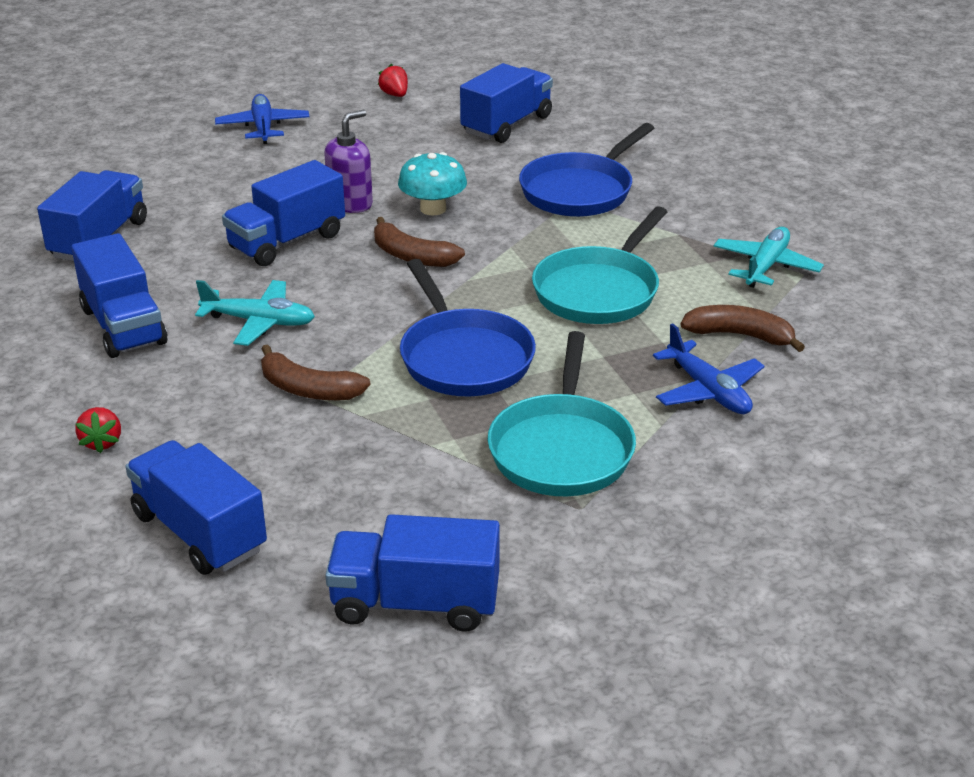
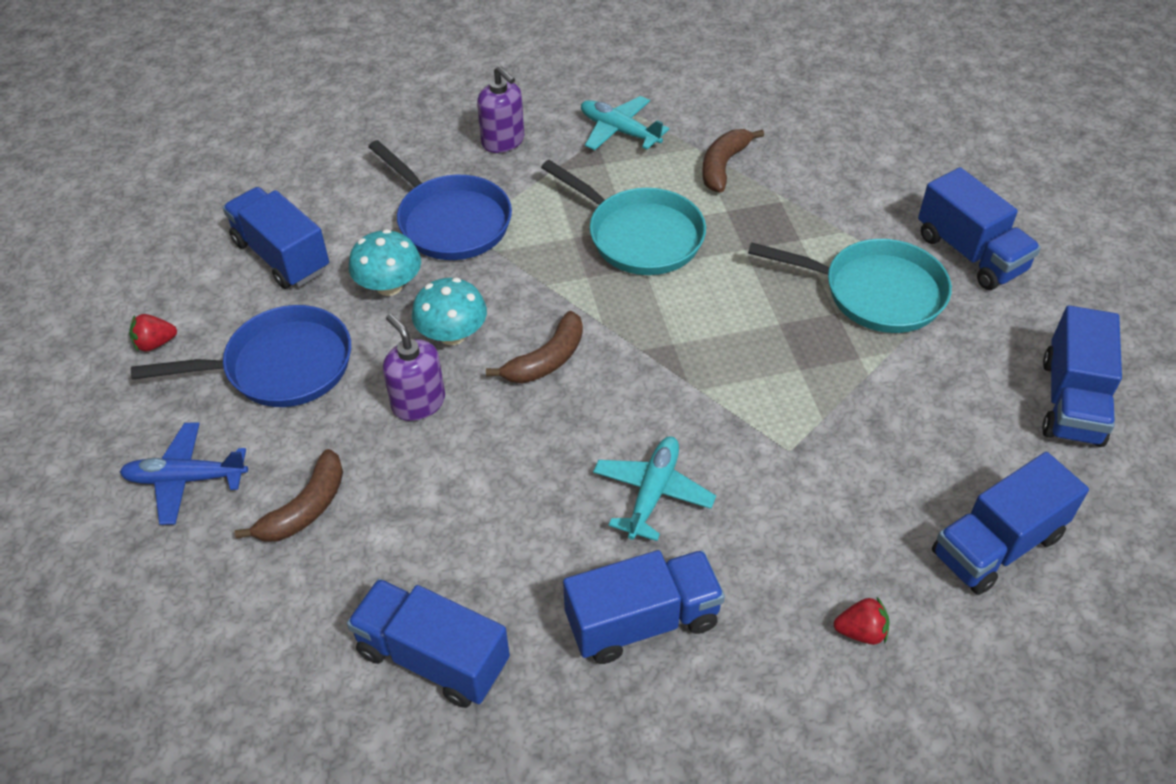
camera: 80 degrees left, 15 degrees up
blue truck [222,160,345,266] -> blue truck moved to [918,167,1041,290]
brown banana [261,344,370,401] -> brown banana moved to [235,449,343,542]
blue pan [400,259,536,396] -> blue pan moved to [131,305,351,407]
blue plane [653,323,765,414] -> none
none -> turquoise mushroom [349,229,421,296]
none -> purple soap dispenser [477,66,524,153]

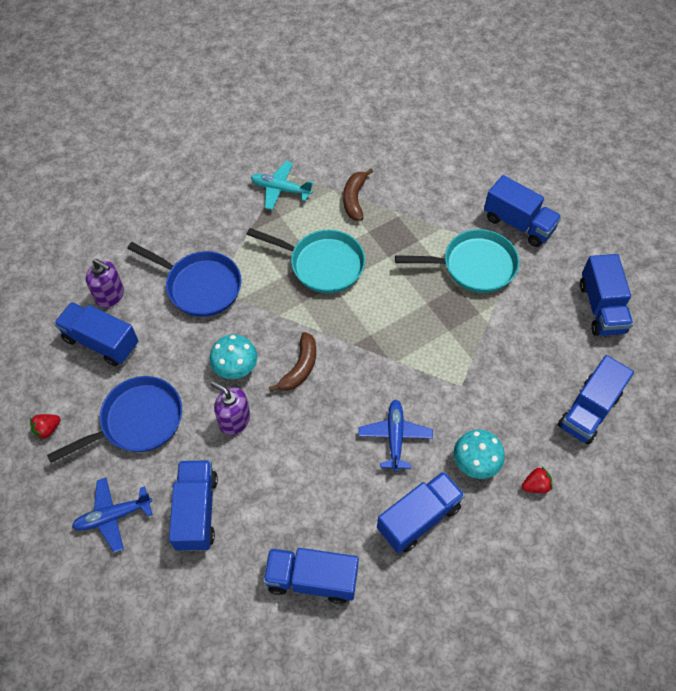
camera: 20 degrees left, 10 degrees up
brown banana [235,449,343,542] -> blue truck [169,460,218,551]
turquoise mushroom [349,229,421,296] -> turquoise mushroom moved to [453,430,505,479]
purple soap dispenser [477,66,524,153] -> purple soap dispenser moved to [86,259,124,308]
turquoise plane [593,436,716,541] -> blue plane [358,400,433,472]

